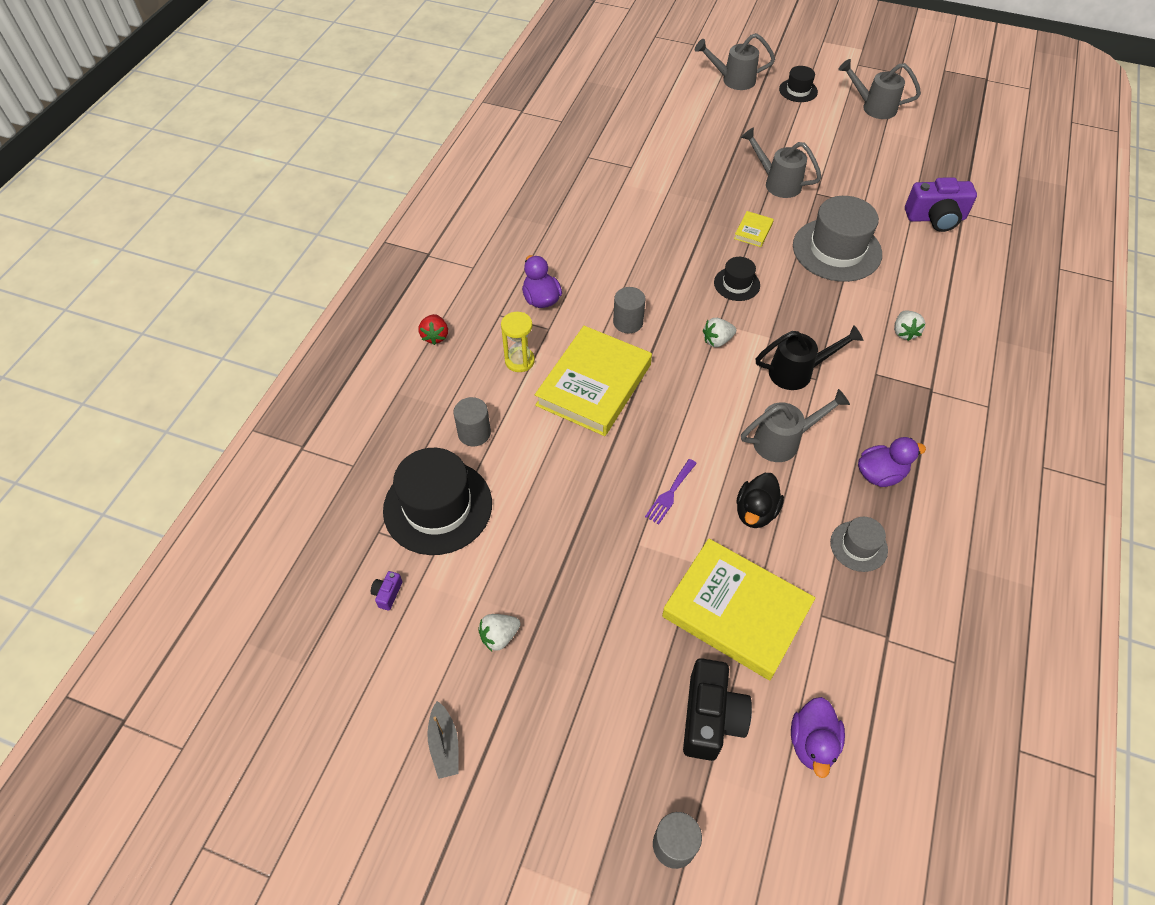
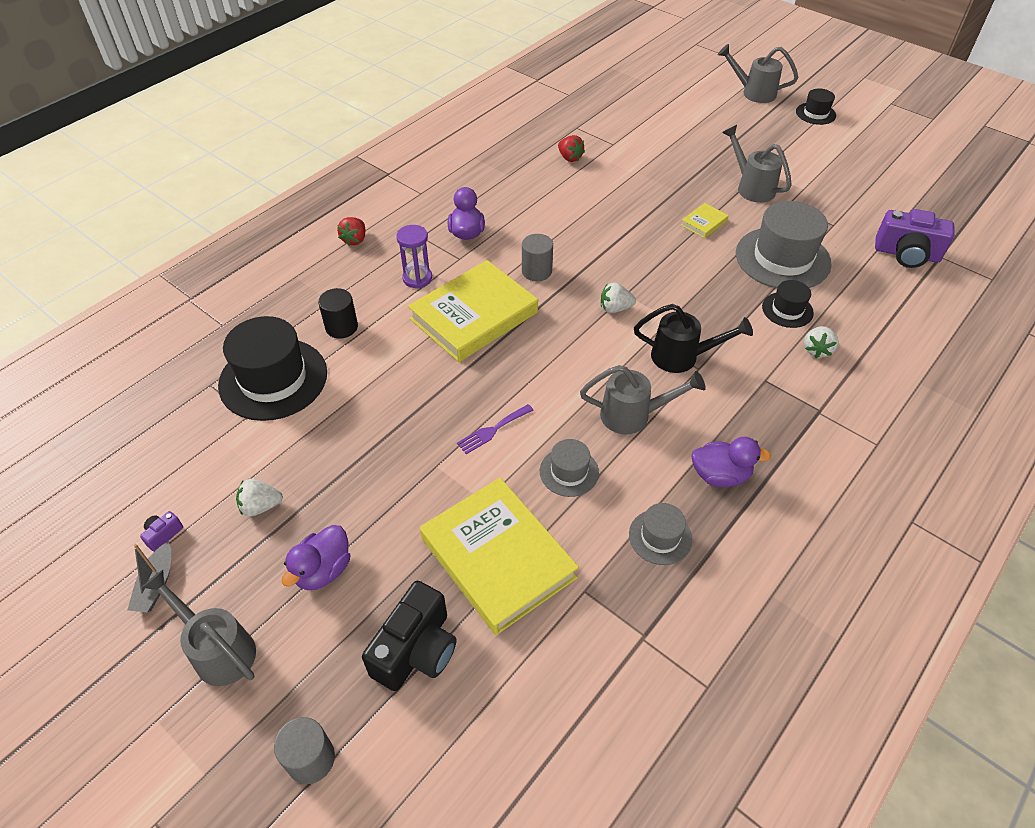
camera: 20 degrees right, 5 degrees down
purple camera [371,571,403,611] -> purple camera moved to [140,511,183,552]
grey cylinder [453,397,491,446] -> black cylinder [318,288,358,339]
yellow hourglass [501,312,535,372] -> purple hourglass [396,225,432,288]
black hat [714,257,760,301] -> black hat moved to [762,280,814,328]
black duck [736,473,784,528] -> grey hat [540,439,599,497]
purple duck [791,697,845,778] -> purple duck moved to [282,525,350,590]
grey watering can [838,59,921,119] -> grey watering can moved to [141,570,256,686]
none -> red strawberry [558,135,585,162]

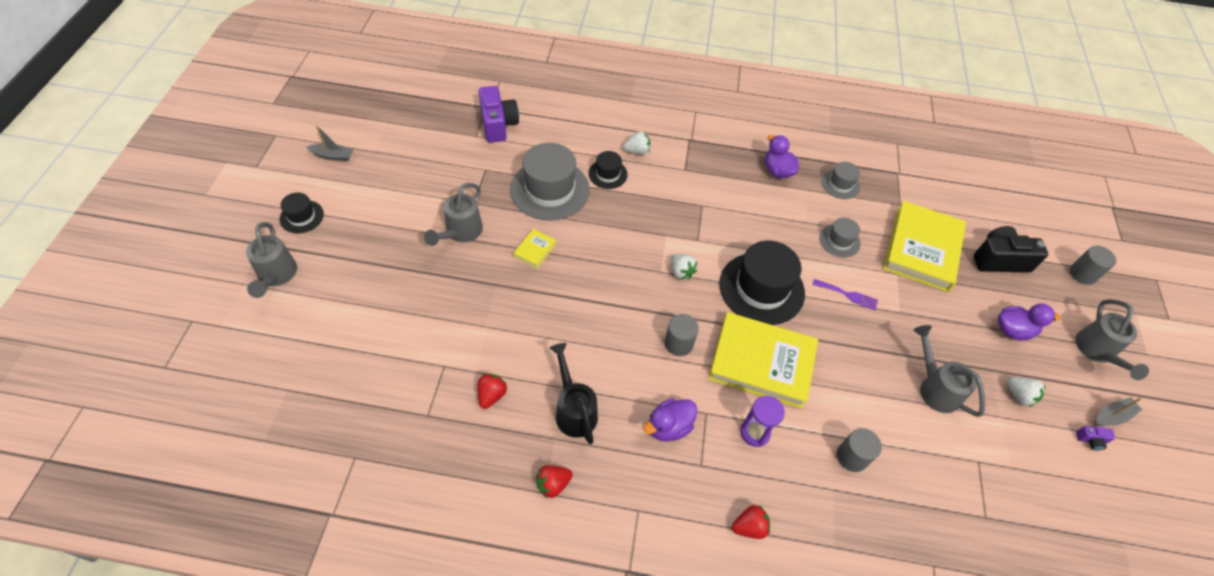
camera: 125 degrees left, 5 degrees up
black hat [218,316,327,421] -> black hat moved to [719,241,805,325]
black cylinder [318,288,358,339] -> grey cylinder [837,428,882,472]
grey watering can [580,365,706,434] -> grey watering can moved to [914,325,985,417]
black watering can [634,304,753,373] -> black watering can moved to [550,343,598,445]
yellow book [681,203,729,238] -> yellow book turned 75 degrees counterclockwise [513,229,556,269]
none -> grey boat [307,126,354,161]
none -> red strawberry [536,465,573,498]

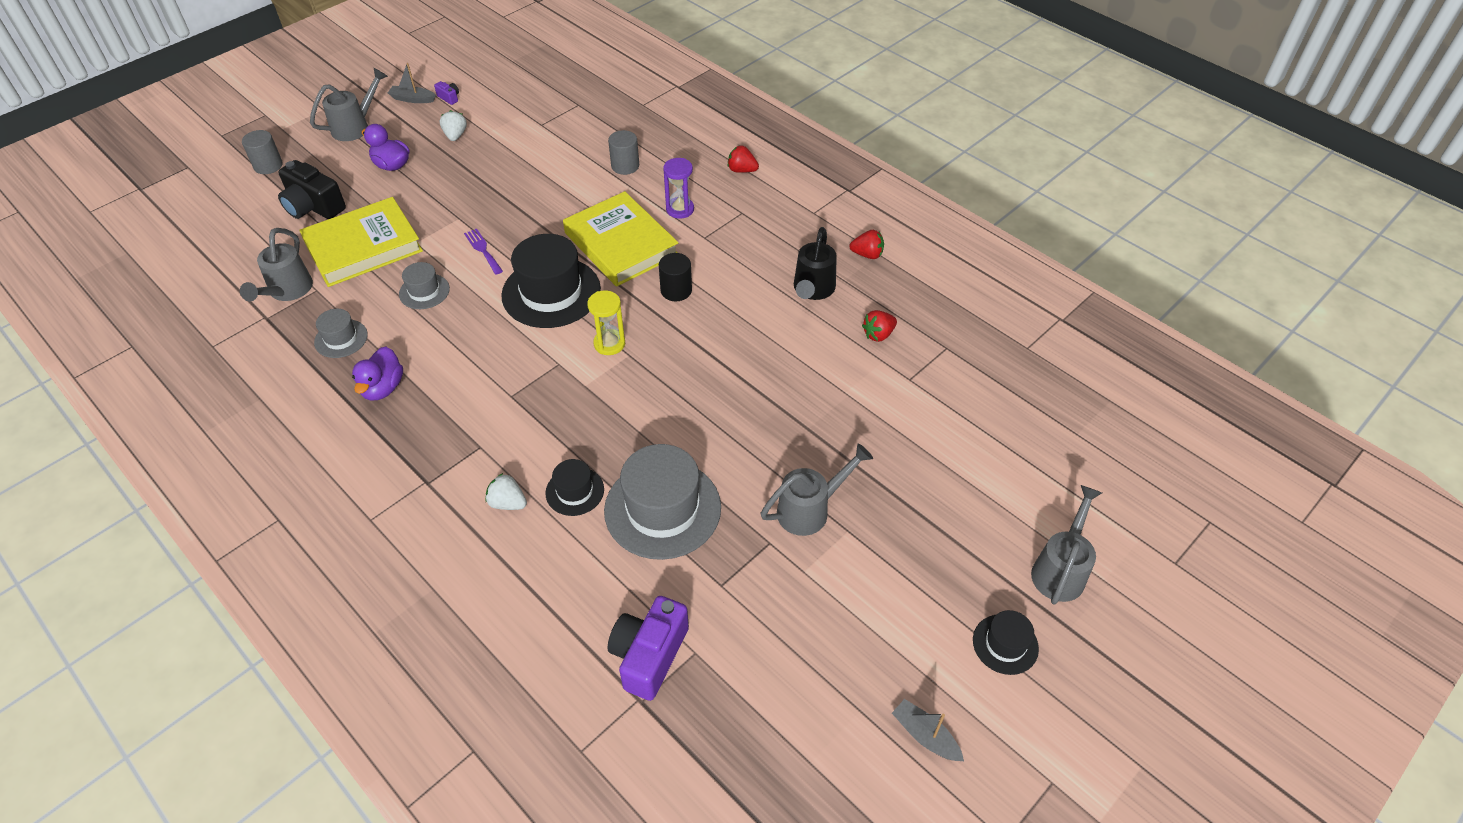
camera: 140 degrees left, 5 degrees down
yellow book [513,229,556,269] -> none
purple duck [643,398,697,442] -> none
grey cylinder [665,314,699,356] -> black cylinder [659,253,692,301]
white strawberry [670,254,697,280] -> yellow hourglass [587,290,625,355]
grey watering can [914,325,985,417] -> grey watering can moved to [240,228,313,301]

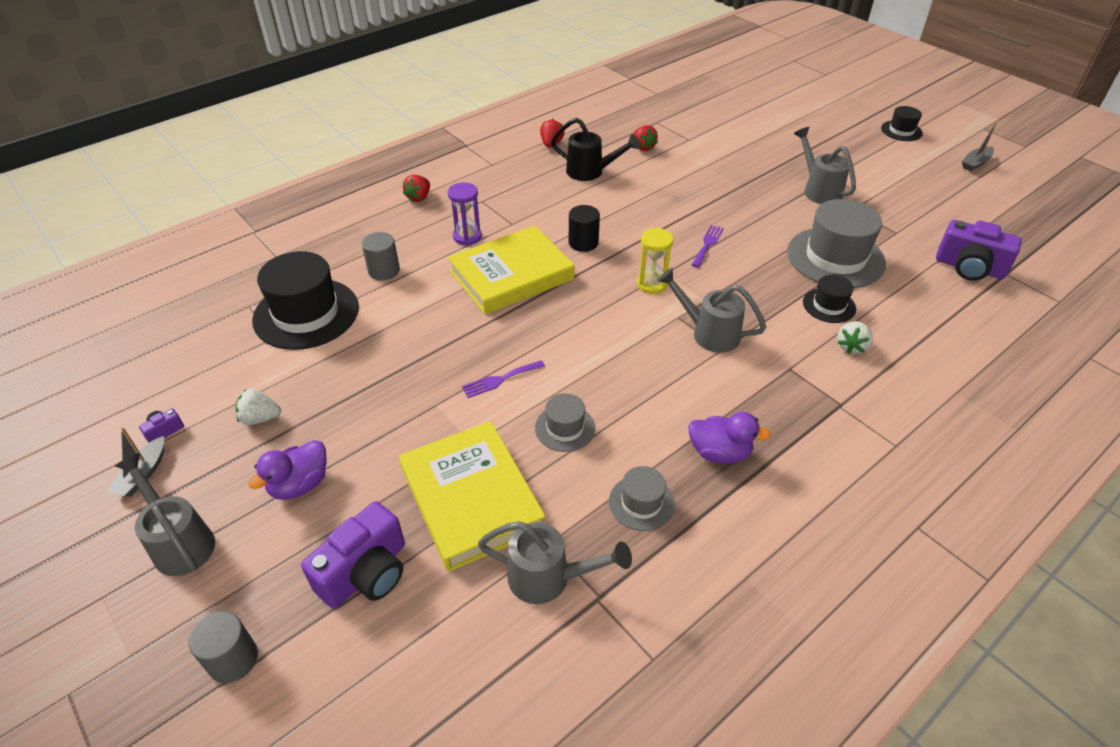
camera: 85 degrees left, 5 degrees down
black camera [278,160,346,219] -> purple camera [301,501,405,608]
black hat [501,234,601,328] -> black hat moved to [252,251,359,350]
grey watering can [1031,485,1102,605] -> grey watering can moved to [657,268,766,353]
none -> purple fork [692,225,724,268]

